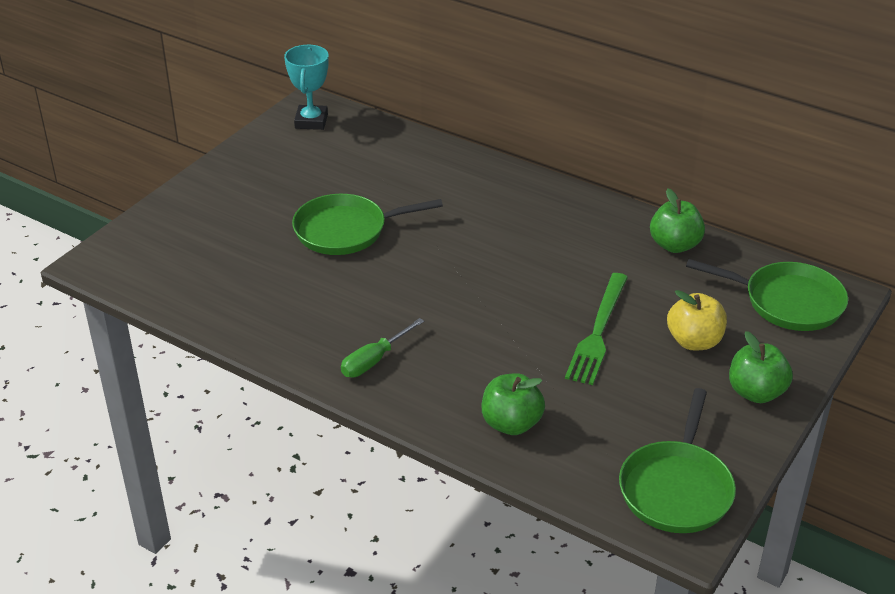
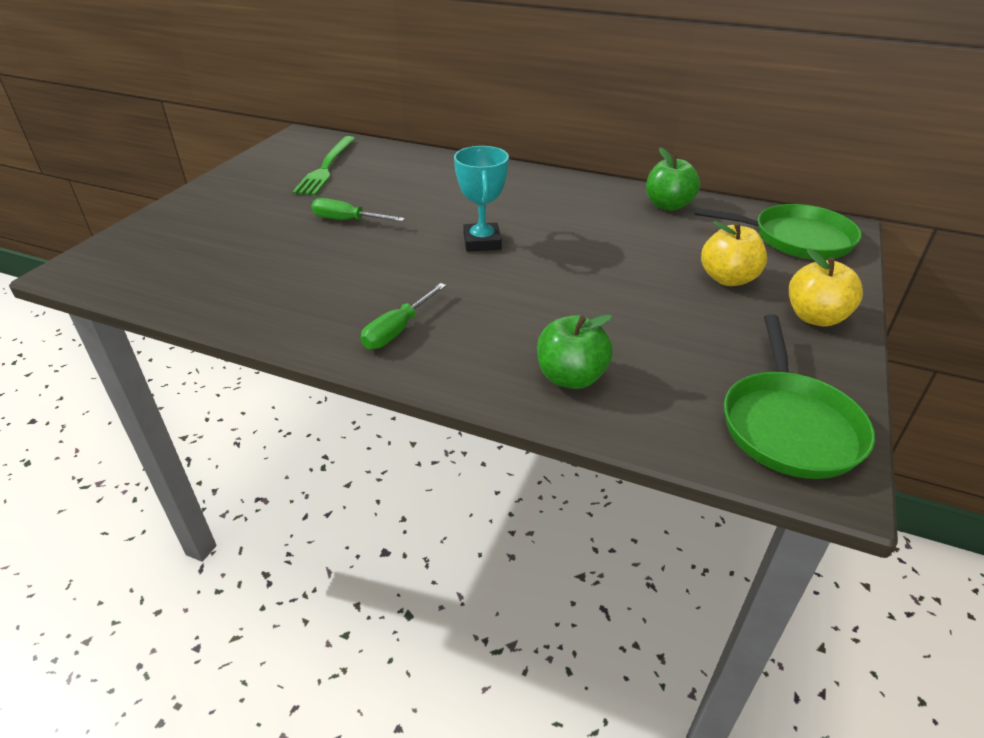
camera: 10 degrees left, 0 degrees up
turquoise trophy [284,45,329,130] -> turquoise trophy moved to [454,146,509,252]
green pan [292,194,443,255] -> green screwdriver [311,198,405,222]
green fork [565,273,628,385] -> green fork moved to [292,136,356,195]
green apple [729,331,793,403] -> yellow apple [789,248,863,327]

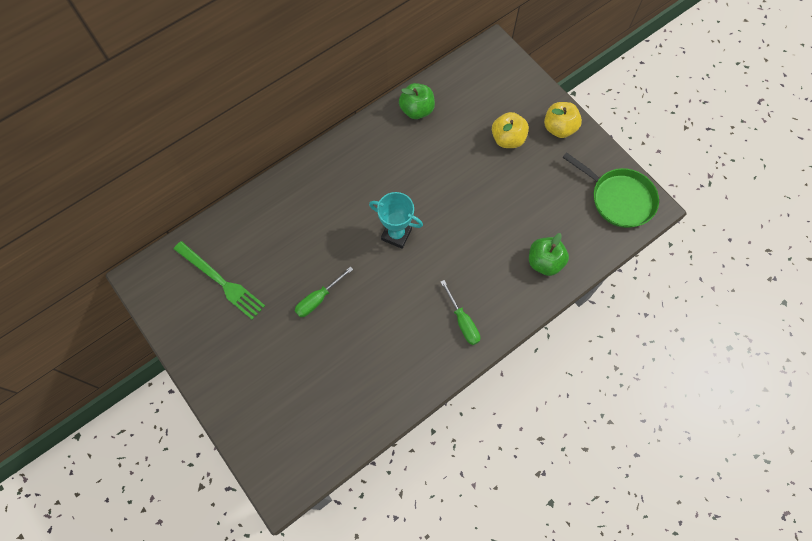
camera: 60 degrees left, 30 degrees up
green pan [694,204,862,259] -> none

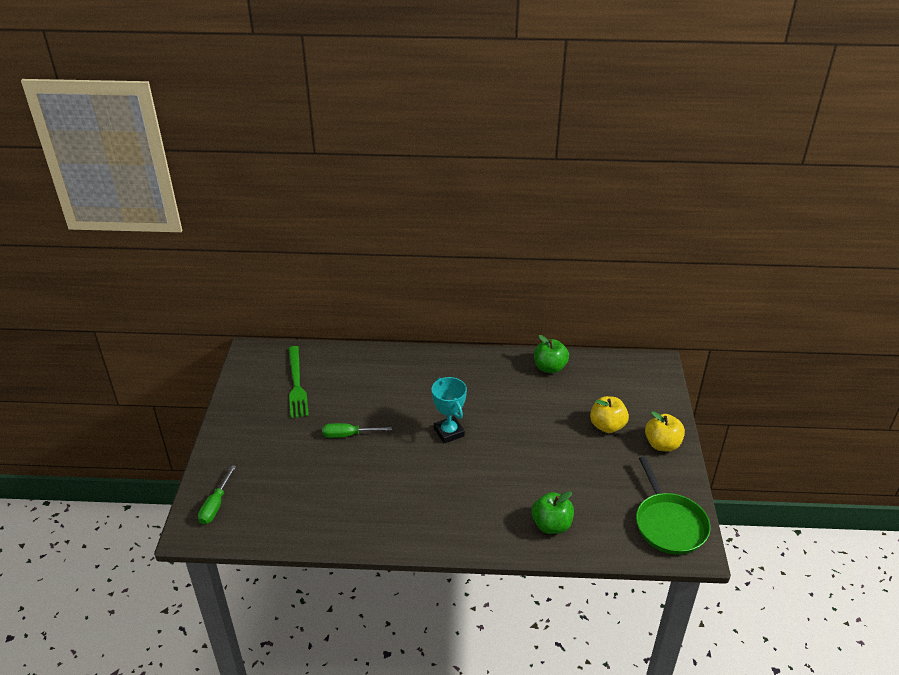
camera: 40 degrees right, 30 degrees down
green screwdriver [440,280,480,345] -> green screwdriver moved to [198,465,236,524]

